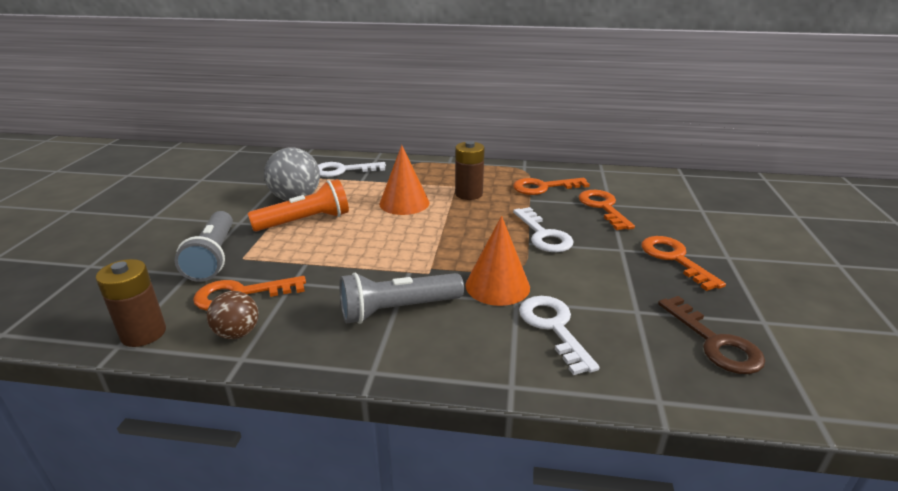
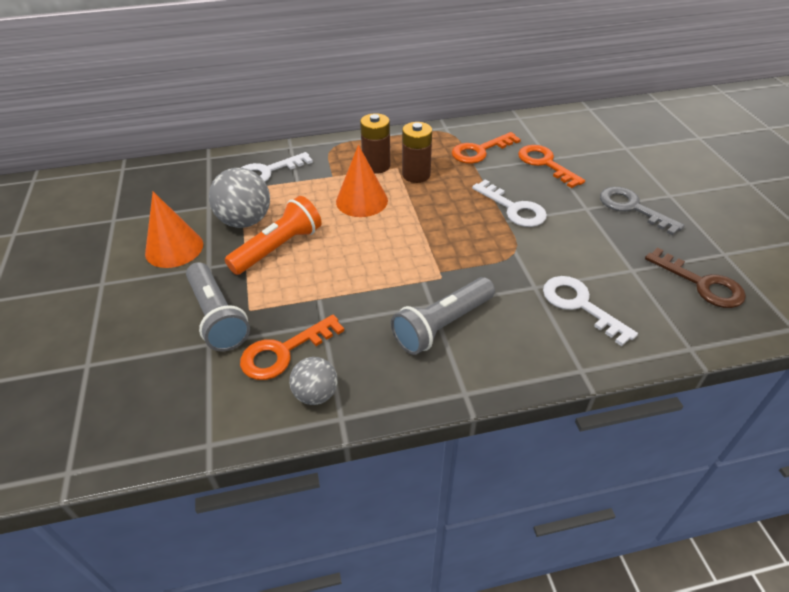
camera: 20 degrees left, 15 degrees up
brown battery [96,259,166,347] -> brown battery moved to [360,113,390,174]
brown ball [207,291,259,339] -> grey ball [289,357,338,405]
orange cone [465,216,530,306] -> orange cone moved to [145,192,203,268]
orange key [642,236,726,291] -> grey key [600,187,685,236]

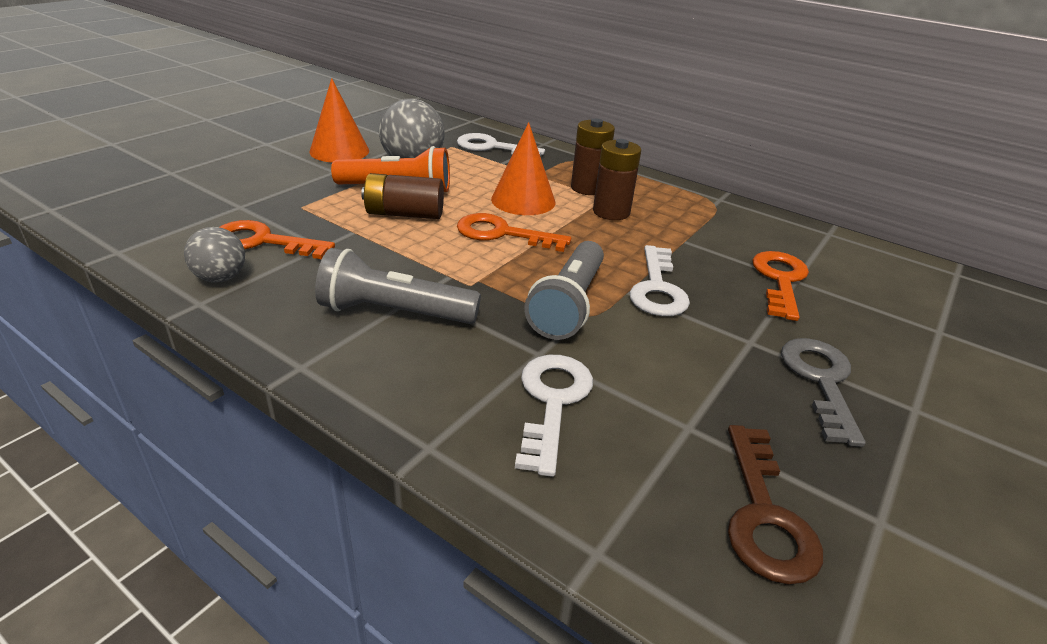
camera: 45 degrees right, 10 degrees down
grey flashlight [186,262,250,351] -> grey flashlight moved to [524,241,604,340]
orange key [452,132,521,164] -> orange key moved to [457,213,571,252]
none -> brown battery [361,173,444,219]

